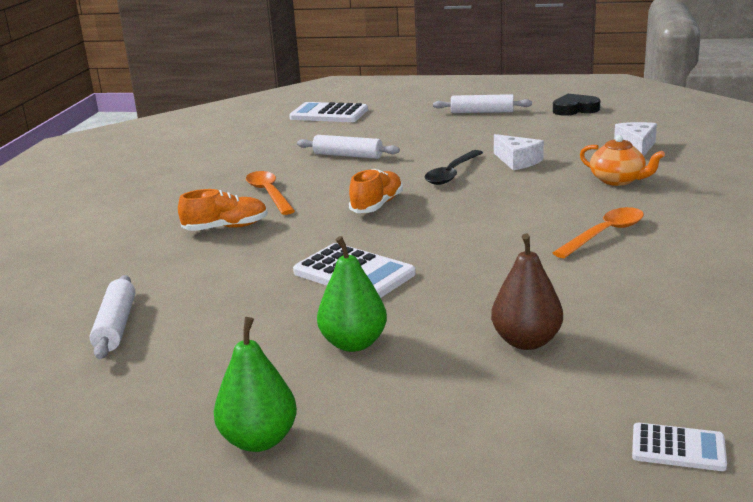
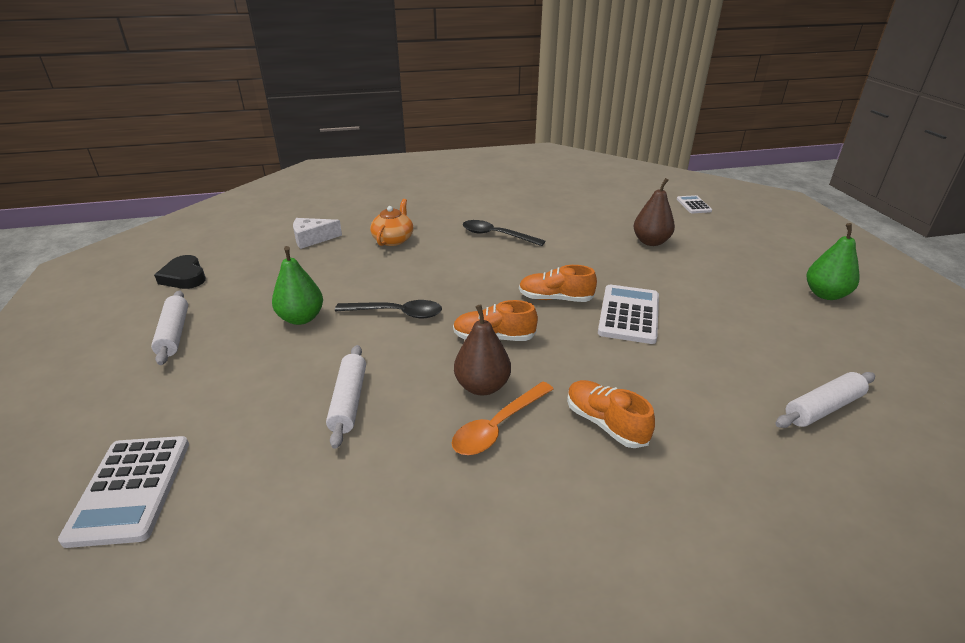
camera: 115 degrees left, 10 degrees up
green pear [317,236,387,352] -> green pear moved to [272,246,323,325]
white cheese [494,134,544,170] -> none
orange spoon [553,207,644,258] -> black spoon [463,220,545,246]
none -> brown pear [454,304,511,396]
none -> orange shoe [519,265,597,302]

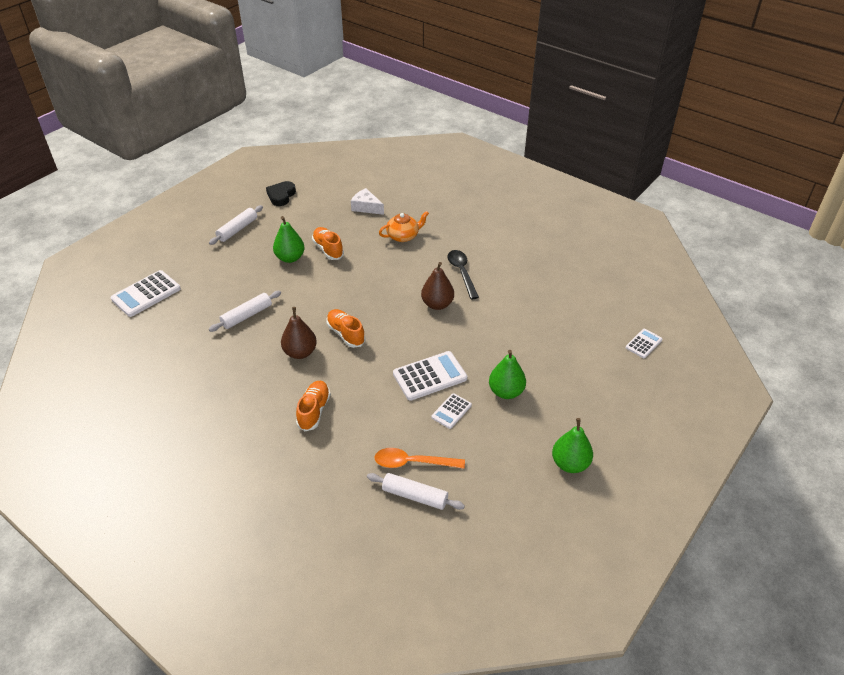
camera: 50 degrees right, 10 degrees up
black spoon [335,300,442,318] -> none
orange spoon [452,382,553,455] -> orange spoon moved to [374,448,465,469]
orange shoe [519,265,597,302] -> orange shoe moved to [312,227,344,260]
brown pear [634,178,675,246] -> brown pear moved to [421,262,454,310]
none -> white calculator [431,393,472,429]
none -> green pear [489,350,526,399]

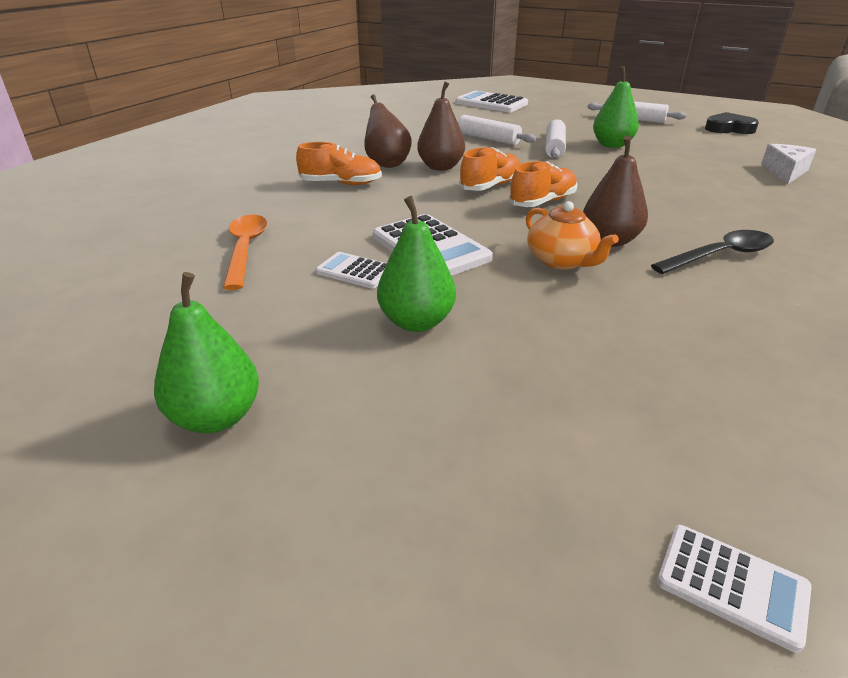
camera: 80 degrees right, 10 degrees down
orange shoe [312,227,344,260] -> orange shoe moved to [509,161,578,207]
white rolling pin [367,473,465,510] -> white rolling pin moved to [545,119,566,158]
orange teapot [379,211,429,242] -> orange teapot moved to [526,201,619,270]
none -> brown pear [364,94,412,168]

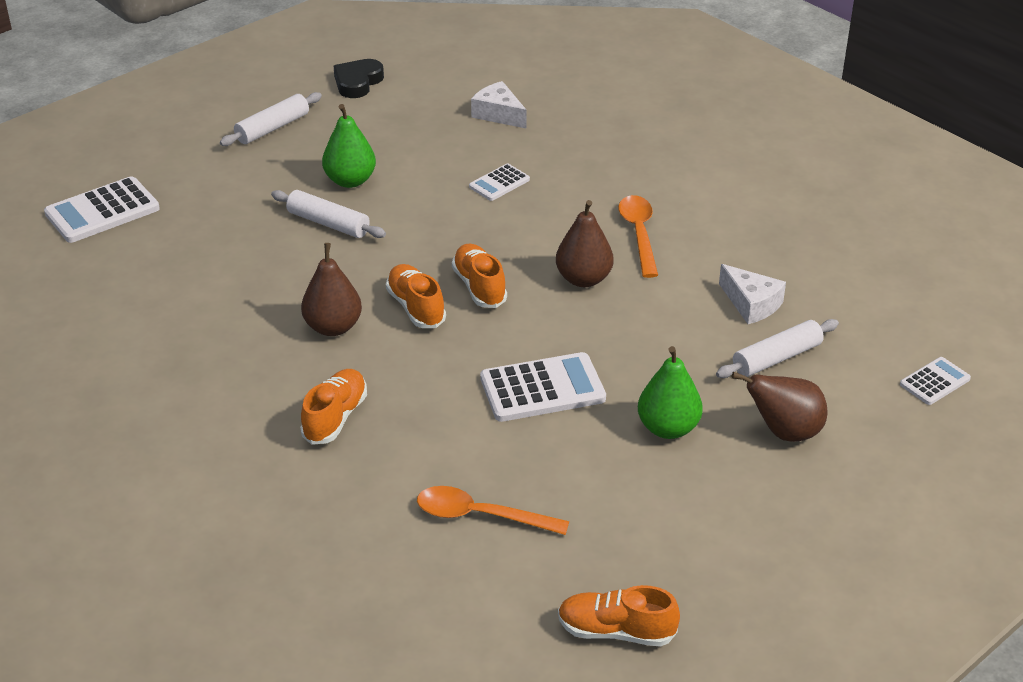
camera: 70 degrees left, 5 degrees up
green pear [154,272,259,433] -> none
white calculator [316,252,387,289] -> white calculator moved to [469,164,530,201]
brown pear [364,94,412,168] -> brown pear moved to [732,372,828,442]
white rolling pin [456,115,536,145] -> white rolling pin moved to [716,319,839,378]
orange teapot [526,201,619,270] -> none
black spoon [651,230,774,274] -> orange spoon [618,195,658,278]
none -> orange shoe [558,585,680,647]
none -> white cheese [719,264,786,324]

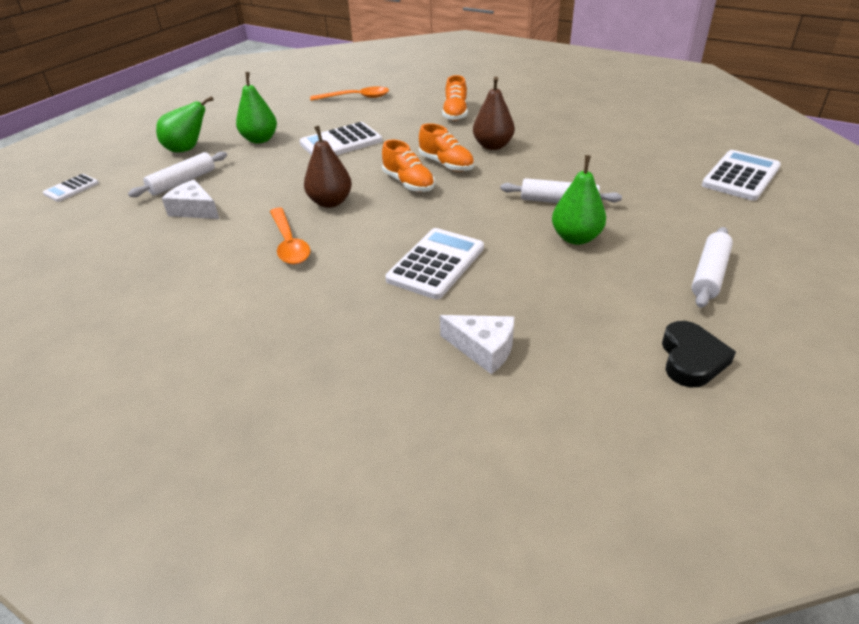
camera: 165 degrees right, 0 degrees up
white calculator [469,164,530,201] -> white calculator [385,228,484,299], size x1.77
orange shoe [558,585,680,647] -> none
brown pear [732,372,828,442] -> green pear [156,96,214,152]

